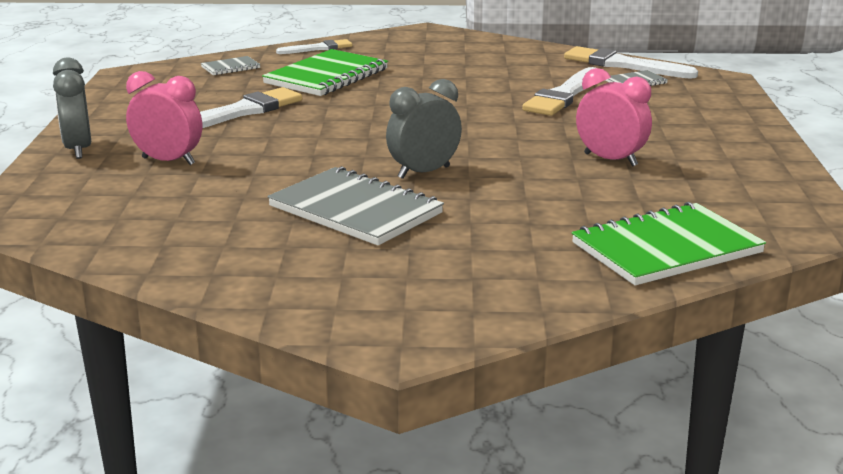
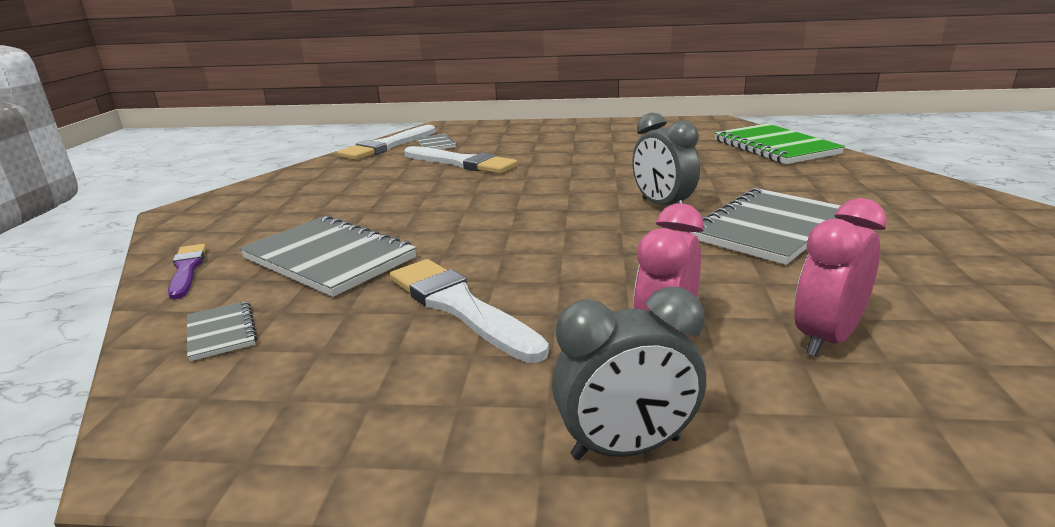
camera: 85 degrees left, 0 degrees up
green notebook [262,49,388,96] -> grey notebook [239,215,416,297]
white brush [276,39,352,54] -> purple brush [168,244,206,299]
pink clock [576,68,652,167] -> pink clock moved to [794,198,887,357]

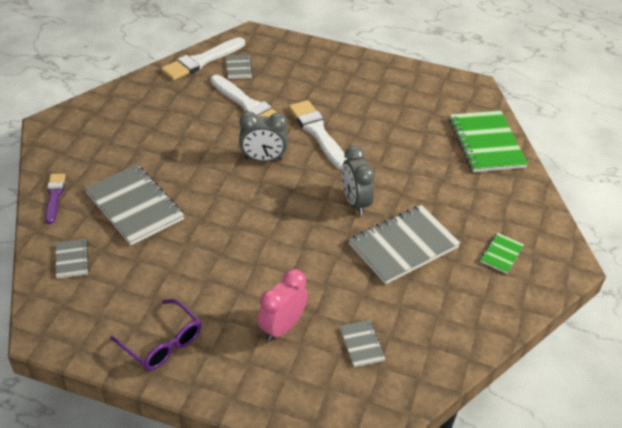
camera: 10 degrees right, 20 degrees up
white brush [390,259,549,363] -> white brush moved to [289,100,347,169]
grey clock [552,287,706,460] -> grey clock moved to [239,112,288,162]
pink clock [794,198,887,357] -> grey notebook [339,320,385,367]
none -> purple glasses [110,299,202,370]
none -> green notebook [480,233,524,274]

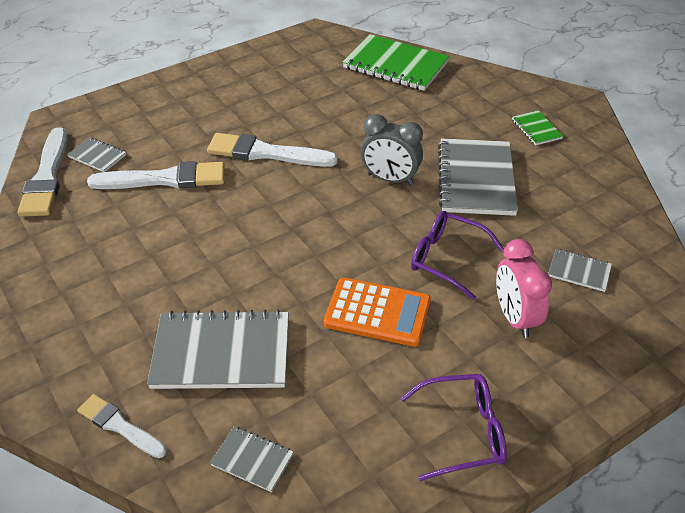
camera: 50 degrees left, 0 degrees up
purple brush [45,174,66,224] -> white brush [77,394,167,458]
grey clock [239,112,288,162] -> none
none -> orange calculator [324,277,431,347]
none -> purple glasses [411,211,504,300]

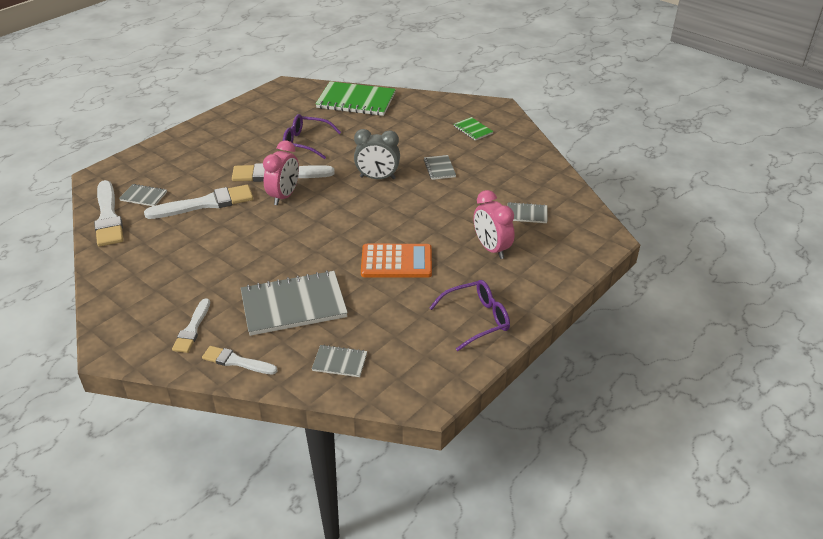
camera: 15 degrees left, 5 degrees down
purple glasses [411,211,504,300] -> purple glasses moved to [283,114,341,159]
grey notebook [438,138,518,216] -> grey notebook [424,155,456,180], size x0.47
none -> white brush [172,298,210,353]
none -> pink clock [263,140,299,205]

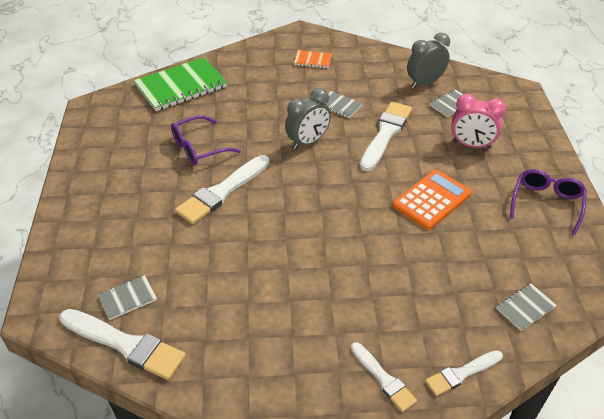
camera: 45 degrees left, 5 degrees up
white brush [144,185,253,219] -> white brush moved to [360,102,412,171]
grey notebook [241,270,348,336] -> none
pink clock [263,140,299,205] -> none
green notebook [454,117,493,141] -> orange notebook [294,50,332,68]
none -> grey clock [407,33,450,88]

